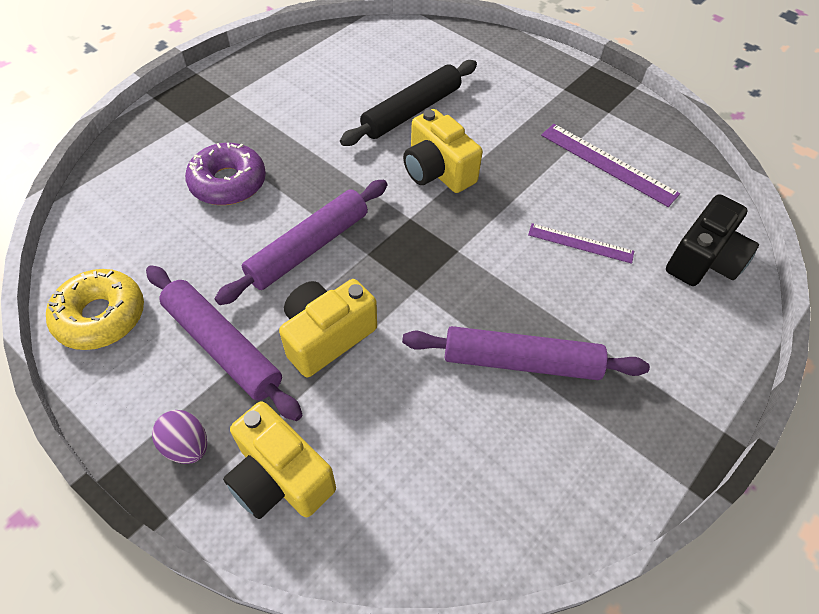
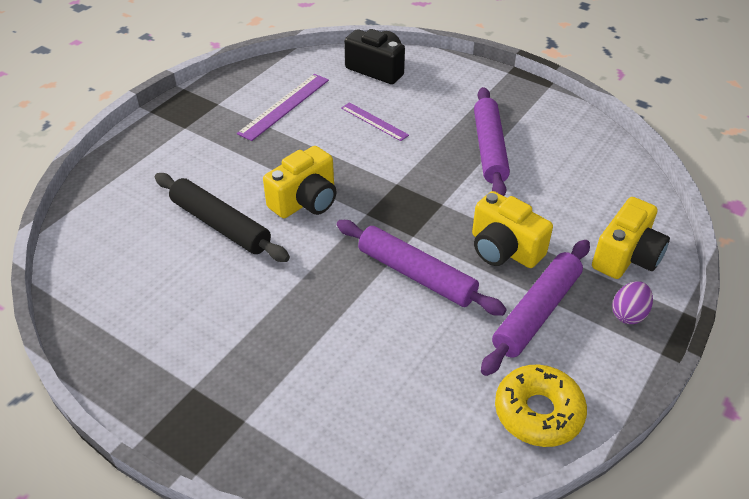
camera: 95 degrees left, 10 degrees down
purple donut [185,143,266,205] -> none
purple ruler [528,223,634,264] -> purple ruler turned 60 degrees counterclockwise [341,102,409,141]

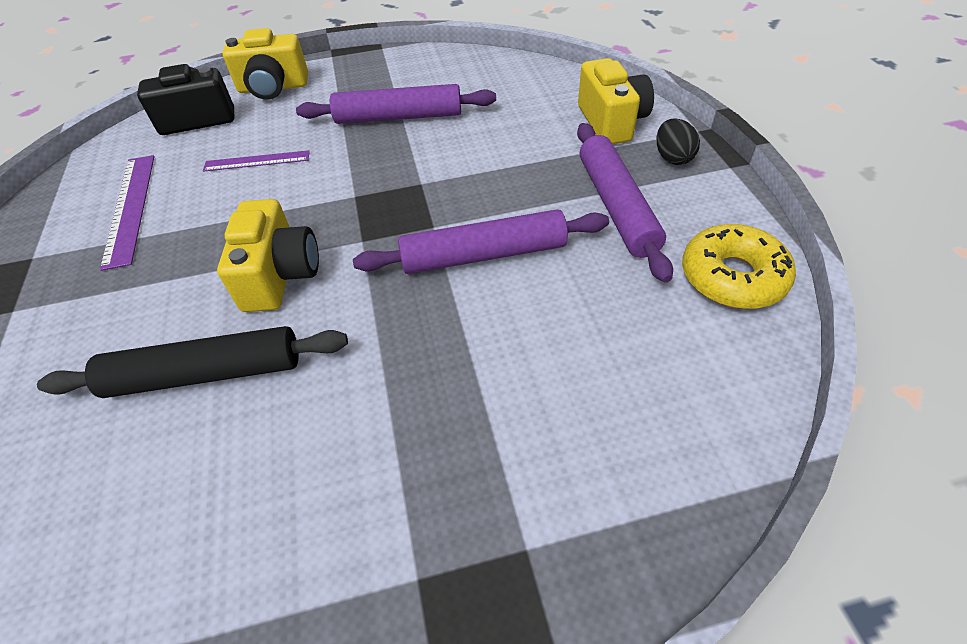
camera: 45 degrees left, 5 degrees up
yellow camera [472,191,553,268] -> yellow camera moved to [222,28,308,99]
purple rolling pin [474,87,510,196] -> purple rolling pin turned 45 degrees counterclockwise [296,84,496,124]
purple egg [612,281,653,324] -> black egg [657,118,700,165]

